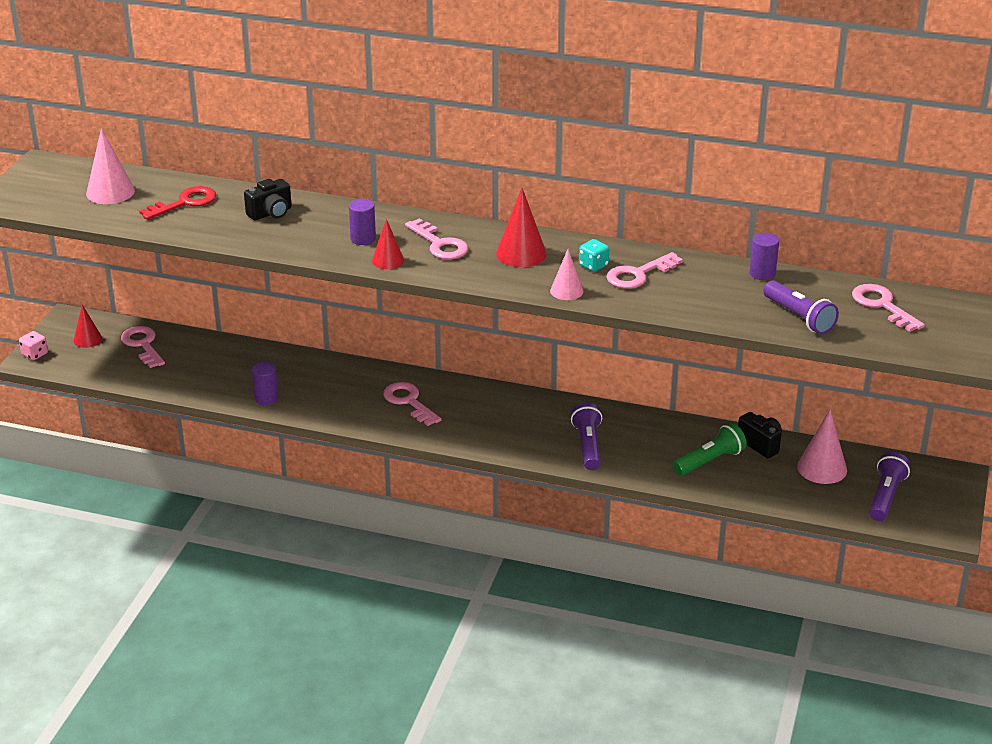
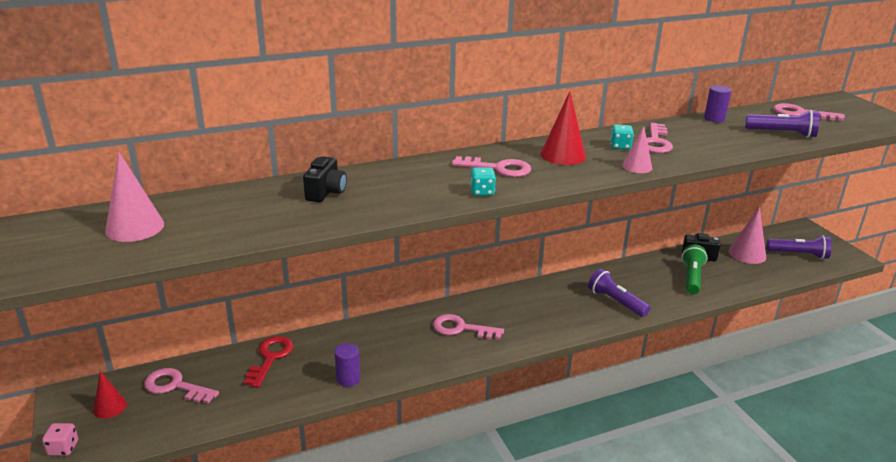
camera: 40 degrees left, 5 degrees down
red key [139,186,216,220] -> red key moved to [244,336,293,388]
purple cylinder [349,199,376,245] -> none
red cone [372,219,404,269] -> turquoise dice [470,167,496,196]
purple flashlight [869,452,910,521] -> purple flashlight turned 120 degrees clockwise [767,235,832,259]

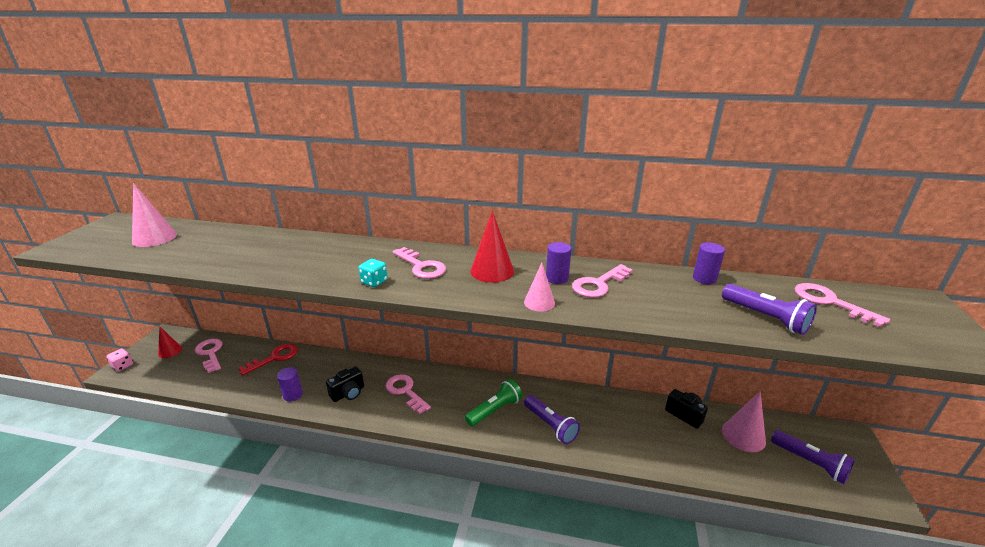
camera: 35 degrees right, 0 degrees up
black camera [303,156,347,202] -> black camera moved to [326,366,364,402]
purple flashlight [588,269,651,317] -> purple flashlight turned 150 degrees clockwise [524,395,580,444]
turquoise dice [610,124,634,150] -> purple cylinder [546,242,571,284]
green flashlight [682,244,708,294] -> green flashlight moved to [465,379,522,427]

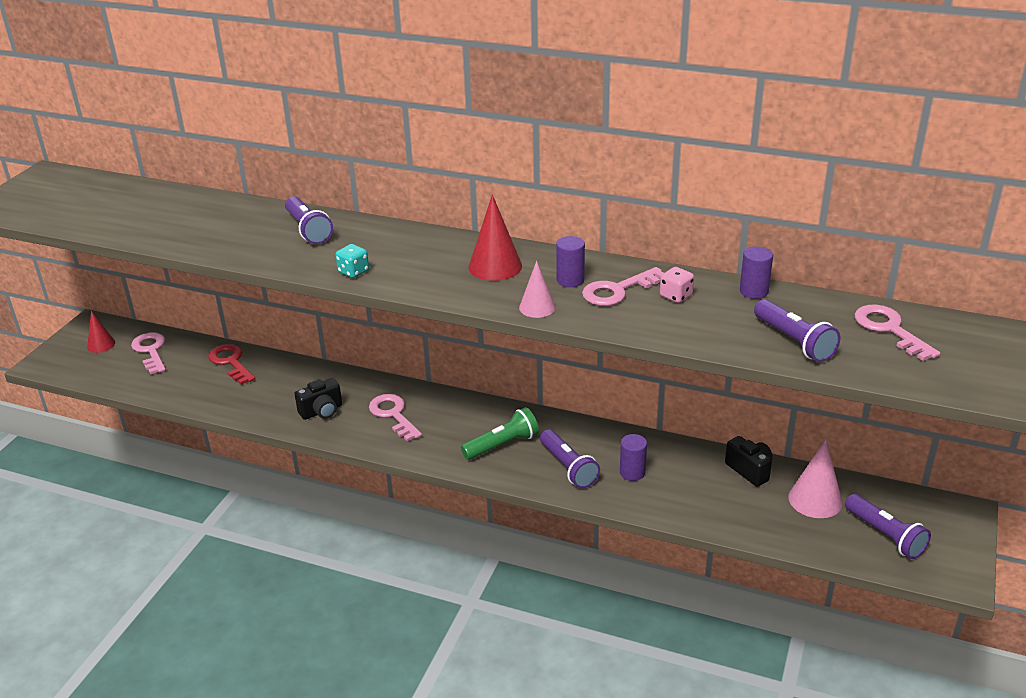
camera: 10 degrees right, 5 degrees up
pink dice [106,349,133,371] -> pink dice moved to [660,267,694,303]
pink cone [132,183,177,247] -> none
red key [239,344,298,375] -> red key turned 90 degrees counterclockwise [208,344,255,385]
purple cylinder [277,367,303,402] -> purple cylinder moved to [620,434,647,481]
pink key [393,247,446,279] -> none
none -> purple flashlight [285,196,333,244]

